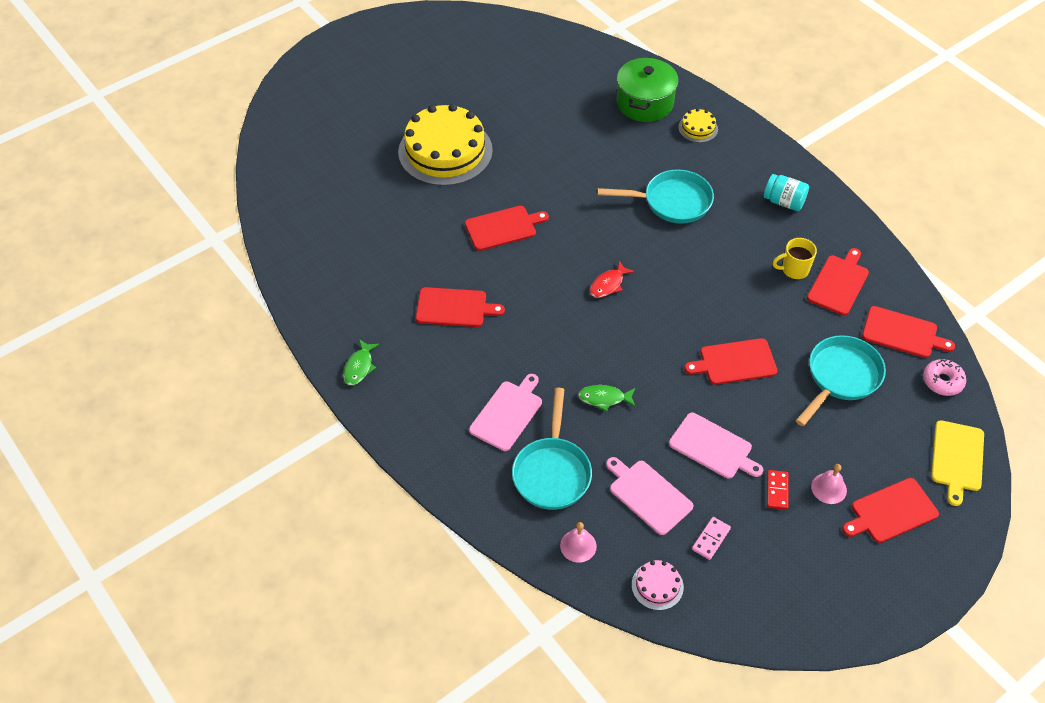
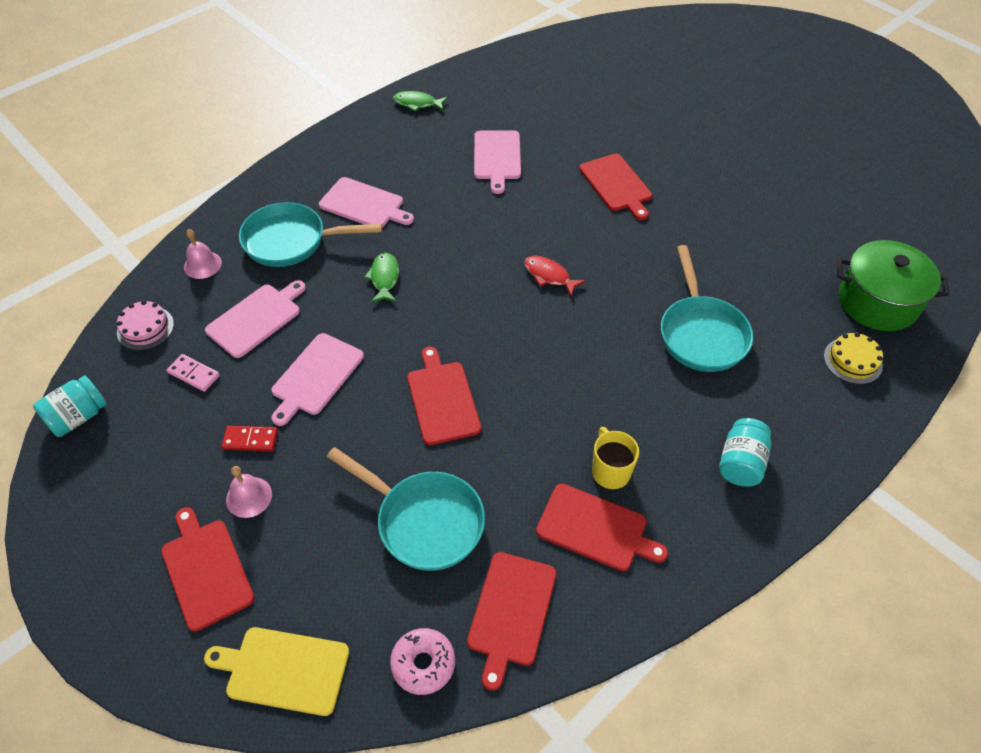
camera: 85 degrees right, 0 degrees up
yellow cake [398,104,493,186] -> none
red cutting board [416,287,505,327] -> pink cutting board [474,130,521,194]
none -> turquoise jar [33,376,107,437]

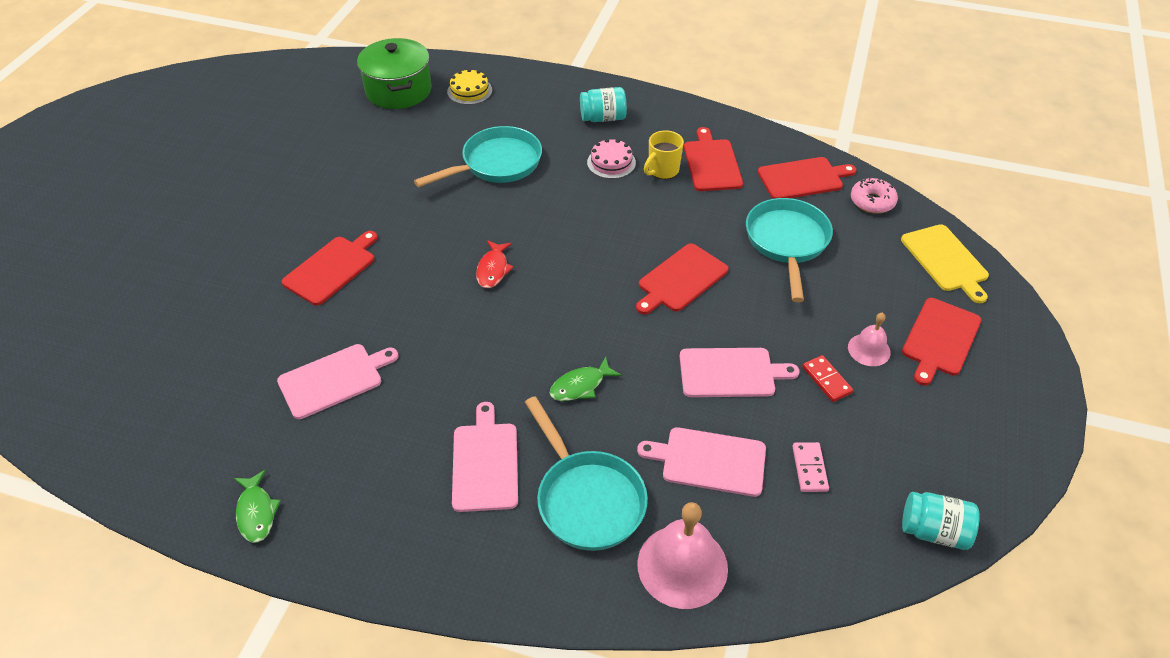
camera: 120 degrees left, 5 degrees down
pink cake [117,300,174,350] -> pink cake moved to [587,139,636,179]
pink bell [184,229,222,279] -> pink bell [637,502,728,609], size x1.80

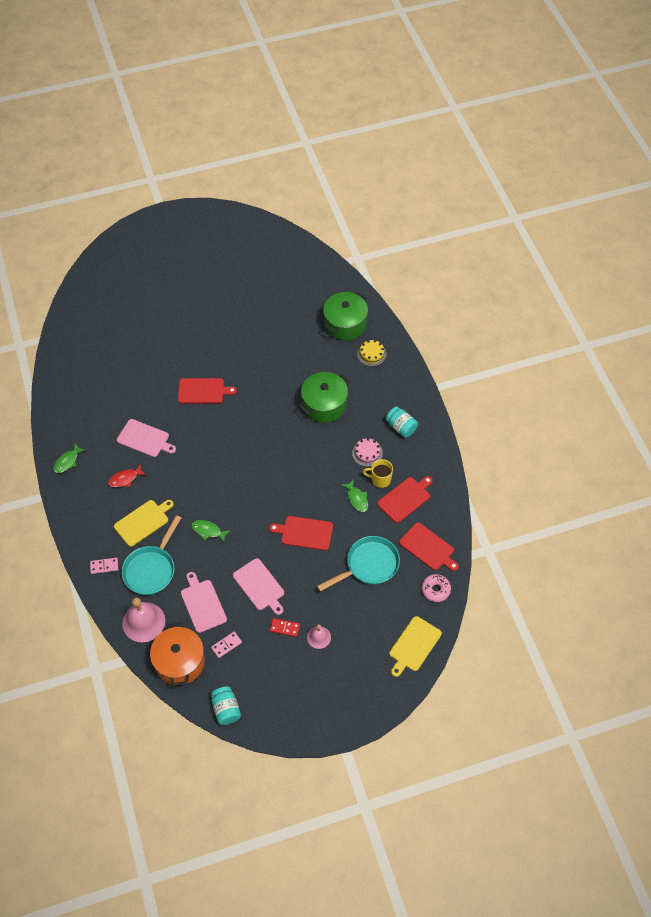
camera: 55 degrees right, 10 degrees up
turquoise pan [414,126,542,187] -> green pot [299,372,350,423]
pink cutting board [452,402,518,512] -> yellow cutting board [114,500,174,547]
red fish [476,240,514,288] -> red fish moved to [108,464,146,487]
red domino [802,355,853,402] -> red domino turned 75 degrees clockwise [270,618,300,637]
red cutting board [902,298,982,386] -> none
none -> pink domino [90,558,118,574]
none -> orange pot [150,622,205,686]
none -> green fish [341,479,368,512]

